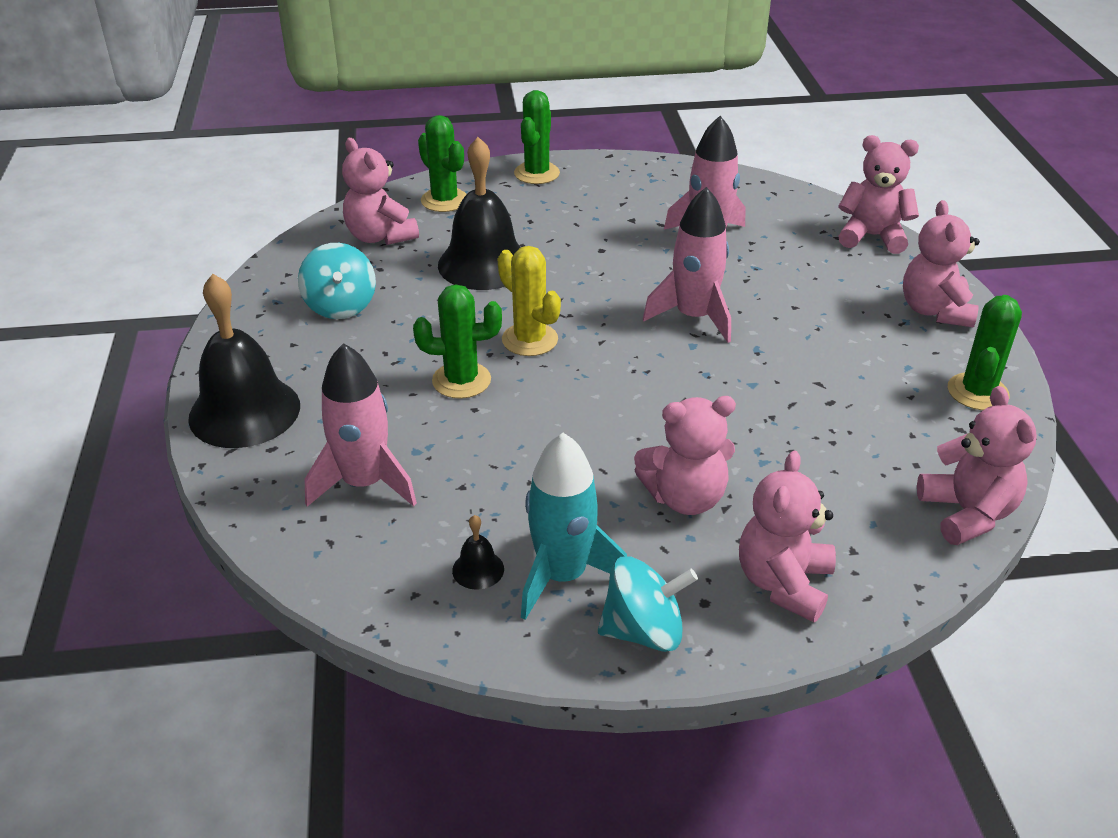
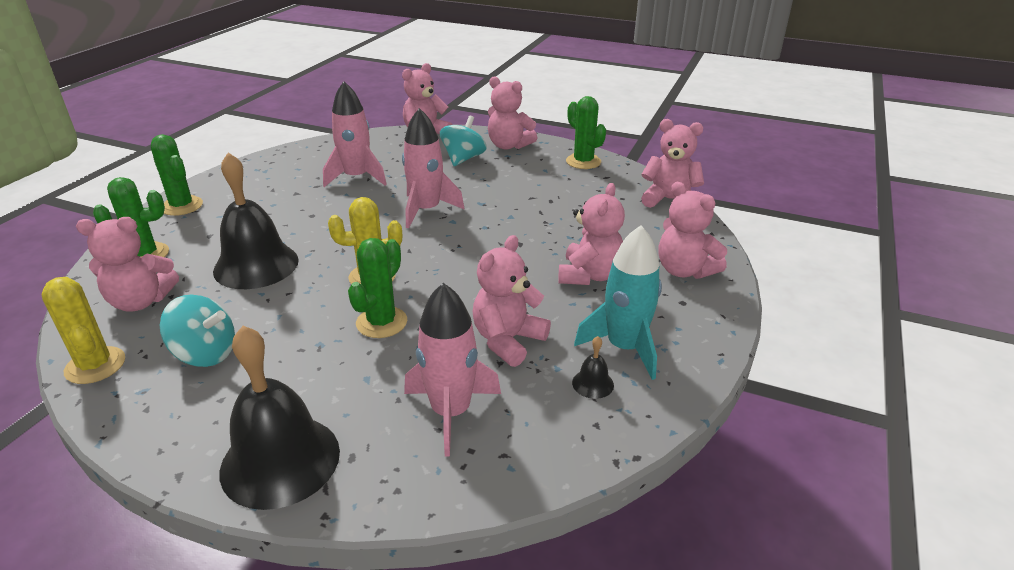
camera: 60 degrees left, 5 degrees down
turquoise spinning top [598,556,698,652] -> turquoise spinning top moved to [440,116,487,166]
none -> yellow cactus [41,277,125,384]
none -> pink teddy bear [473,235,551,367]

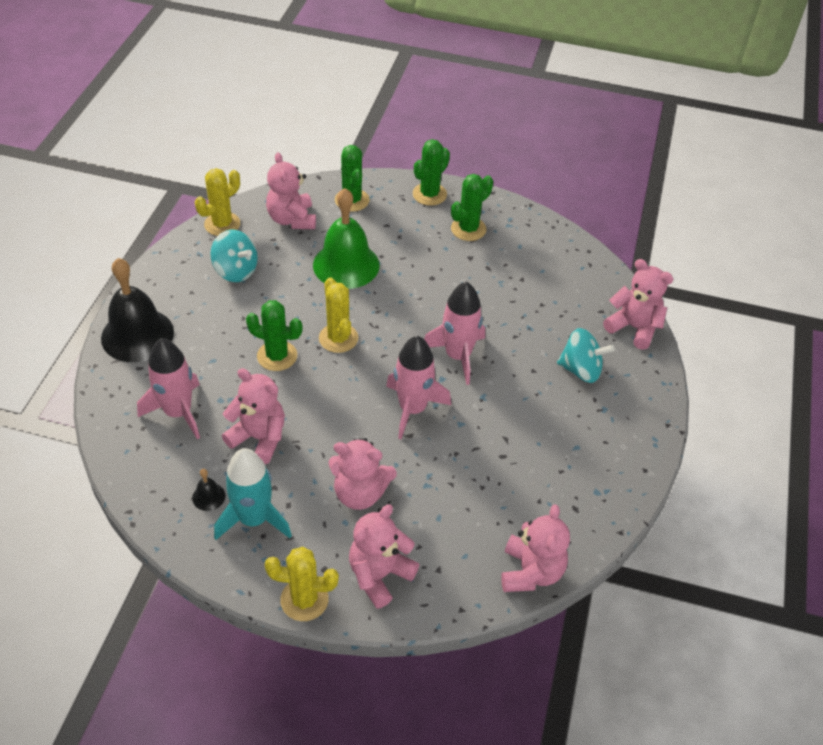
camera: 80 degrees right, 15 degrees up
turquoise spinning top [160,295,235,367] -> turquoise spinning top turned 60 degrees counterclockwise [210,230,258,282]
black bell [213,152,299,289] -> green bell [313,188,380,289]
pink rocket [323,81,387,187] -> pink rocket moved to [386,336,451,440]
pink teddy bear [488,76,537,150] -> none
green cactus [566,96,606,169] -> green cactus moved to [451,174,493,241]
none -> yellow cactus [265,547,339,621]

